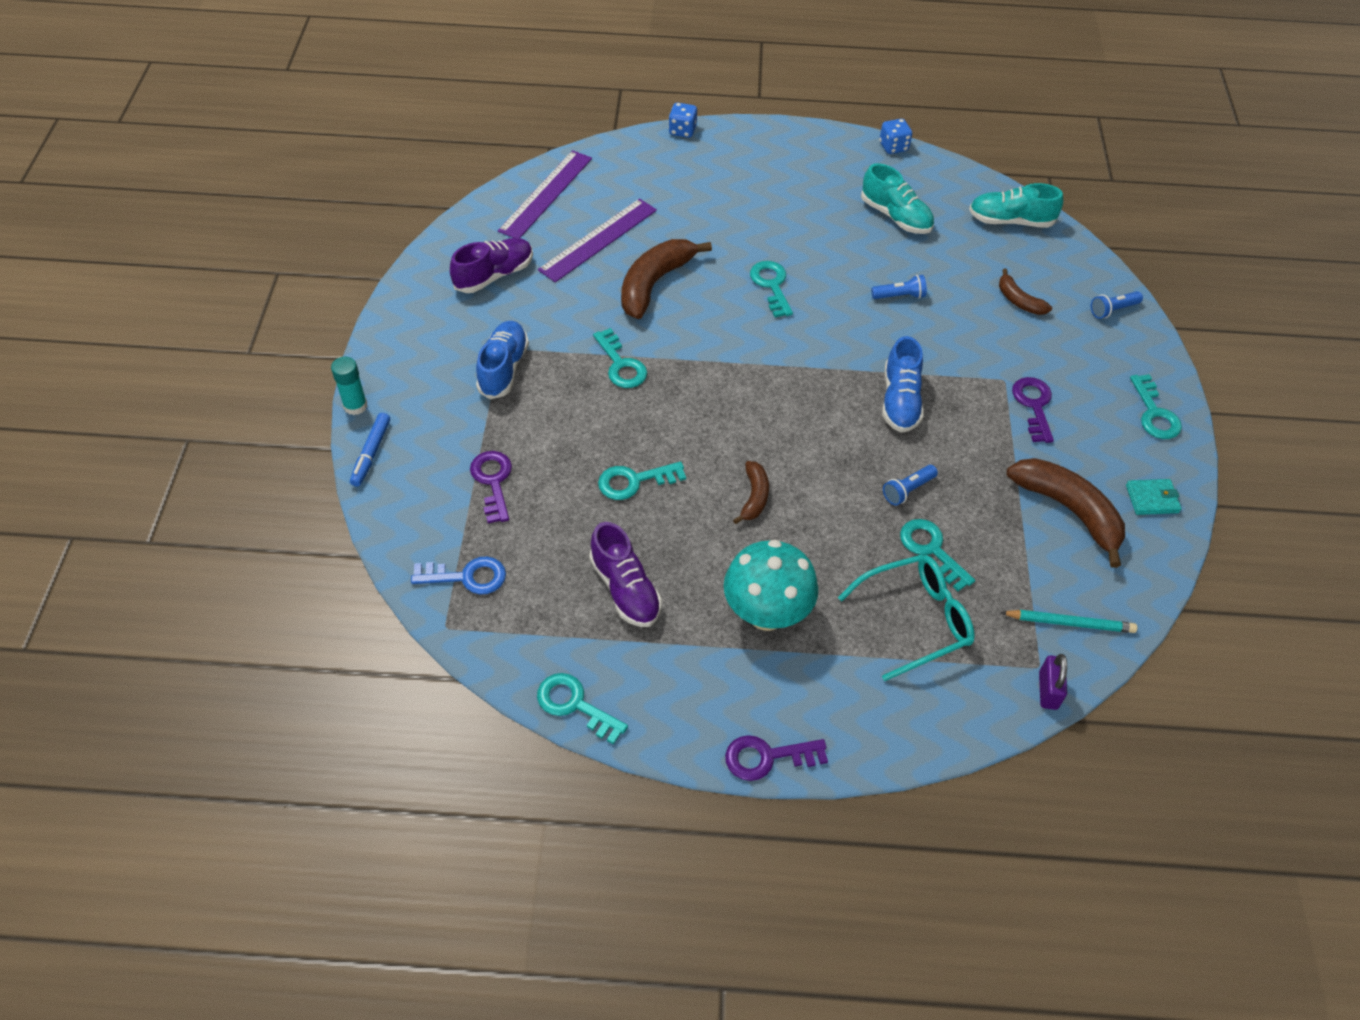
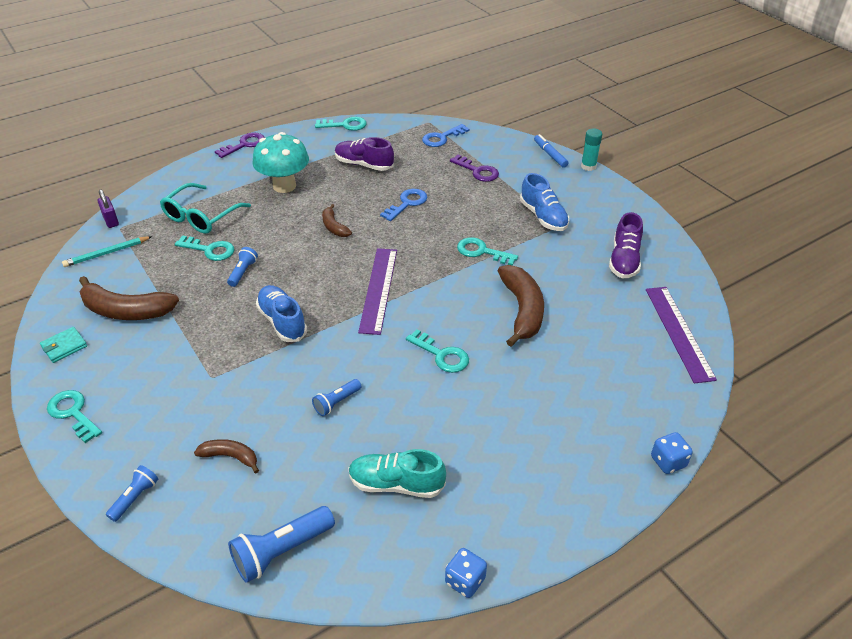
camera: 145 degrees right, 10 degrees down
purple ruler [538,198,657,282] -> purple ruler moved to [358,248,397,335]
turquoise key [598,461,686,500] -> blue key [380,189,427,221]
turquoise shoe [969,183,1063,228] -> blue flashlight [228,506,335,583]
purple key [1012,377,1054,443] -> none

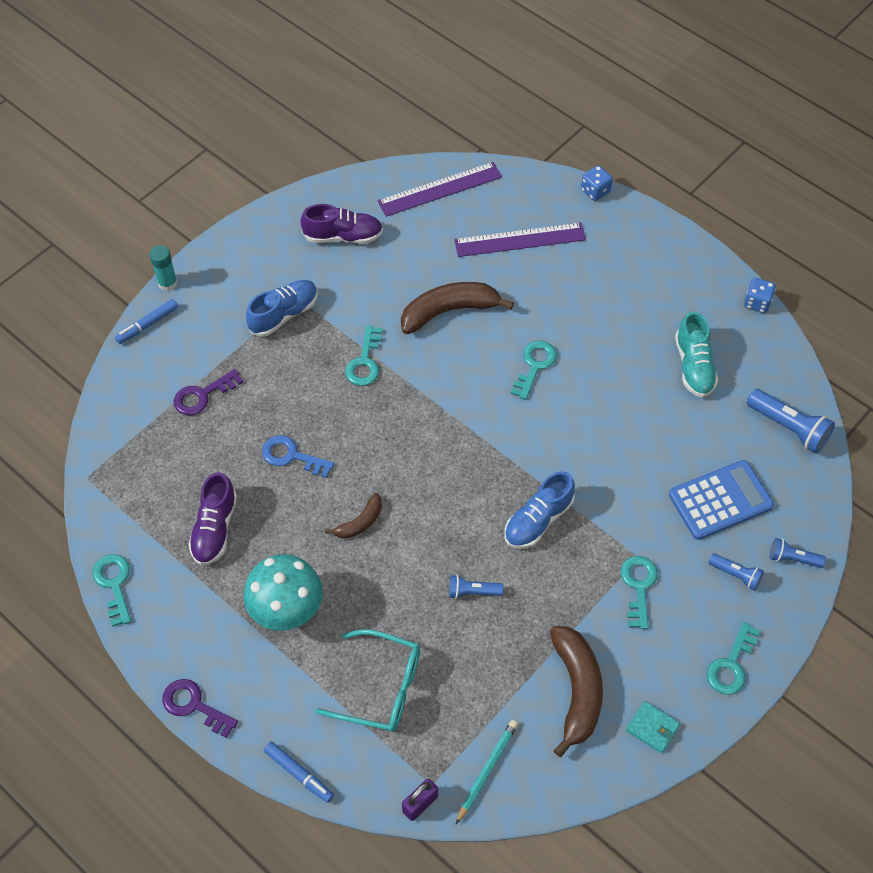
camera: 105 degrees left, 15 degrees up
turquoise pencil [62,236,152,267] -> turquoise pencil turned 105 degrees counterclockwise [456,720,518,824]
turquoise key [175,235,234,261] -> turquoise key moved to [621,556,658,629]
brown banana [194,439,259,473] -> blue calculator [669,460,774,540]
blue flashlight [312,379,361,416] -> blue flashlight moved to [709,553,764,591]
purple ruler [358,248,397,335] -> purple ruler moved to [454,223,586,257]
blue key [422,124,470,147] -> none
purple key [450,154,499,182] -> purple key turned 150 degrees counterclockwise [174,369,243,415]
none -> blue marker [264,742,334,803]

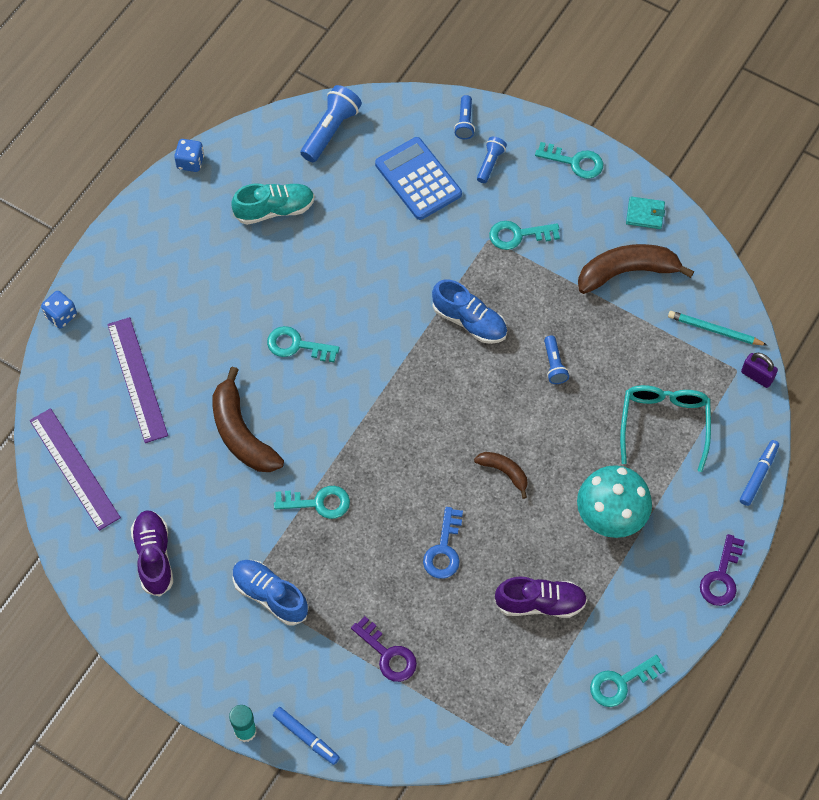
camera: 100 degrees left, 5 degrees up
turquoise wallet [626,701,680,753] -> turquoise wallet turned 75 degrees clockwise [626,196,665,229]

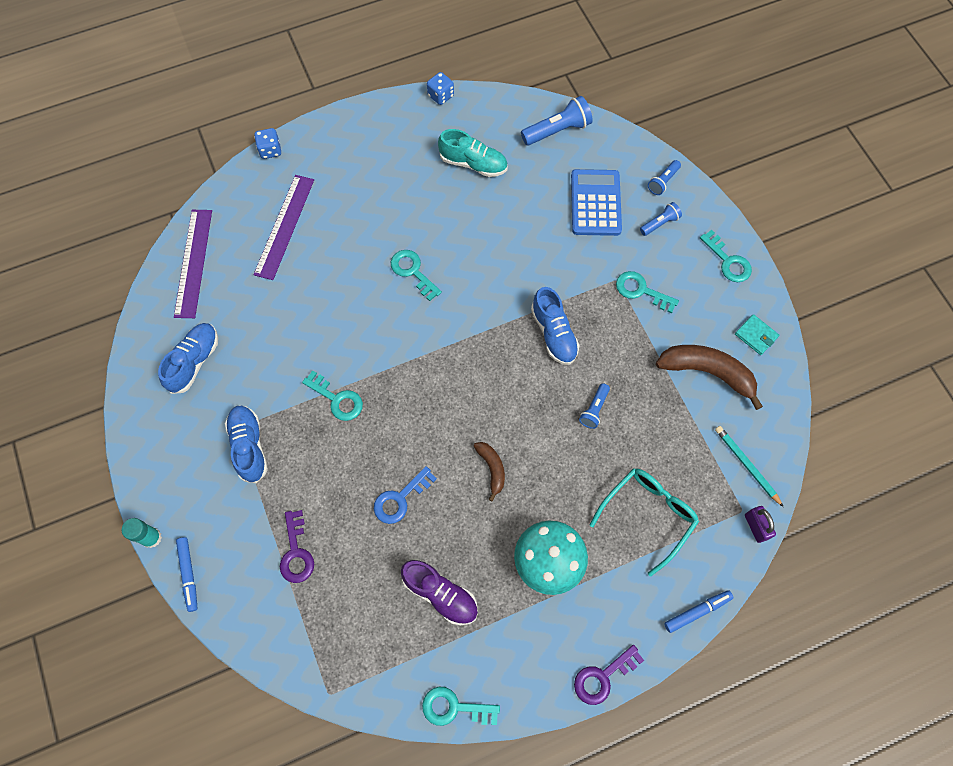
camera: 35 degrees right, 5 degrees up
purple shoe [131,510,173,597] -> blue shoe [158,323,218,394]
brown banana [212,367,284,472] -> none

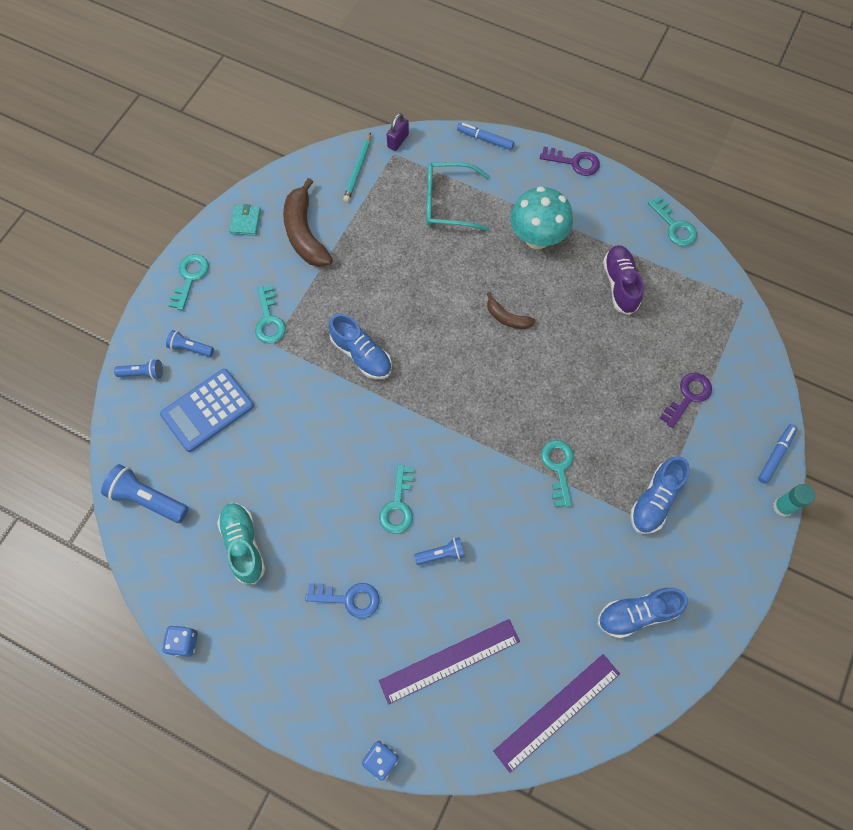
camera: 130 degrees left, 0 degrees up
blue key [374,466,437,524] -> blue key moved to [305,583,380,618]
brown banana [474,442,505,501] -> brown banana turned 90 degrees counterclockwise [487,292,536,329]
blue shoe [531,287,580,365] -> blue shoe turned 105 degrees clockwise [329,314,392,379]
blue flashlight [579,383,610,429] -> blue flashlight moved to [414,537,465,565]

